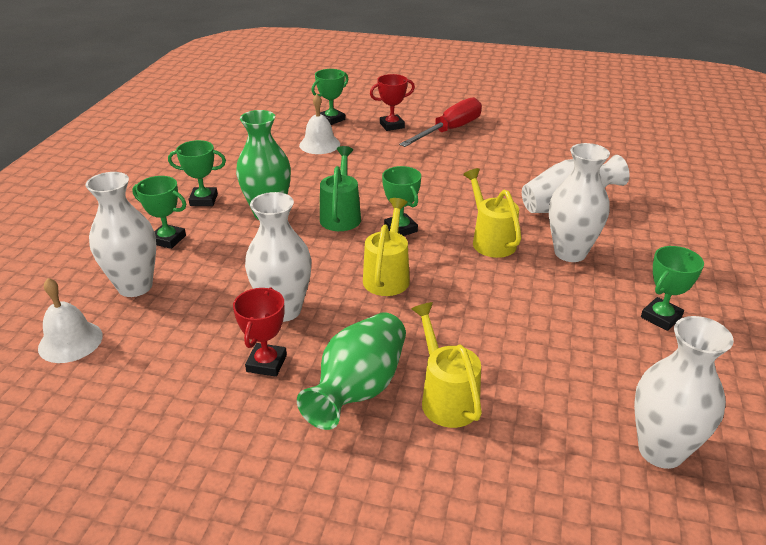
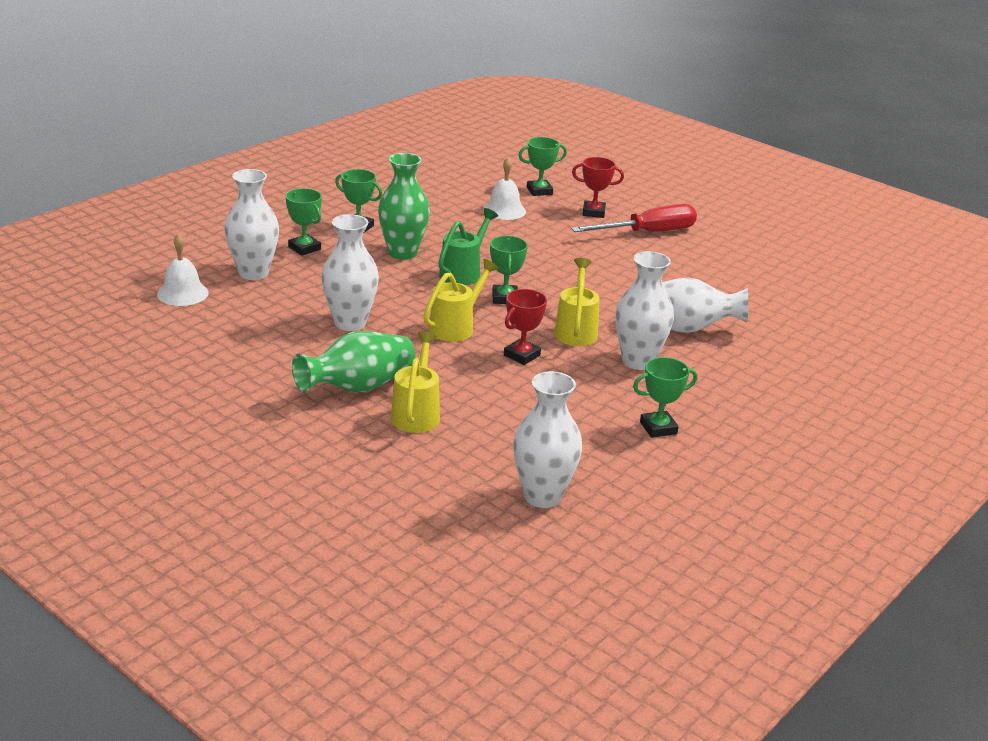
camera: 25 degrees right, 5 degrees down
red trophy [233,287,287,377] -> red trophy moved to [504,289,547,365]

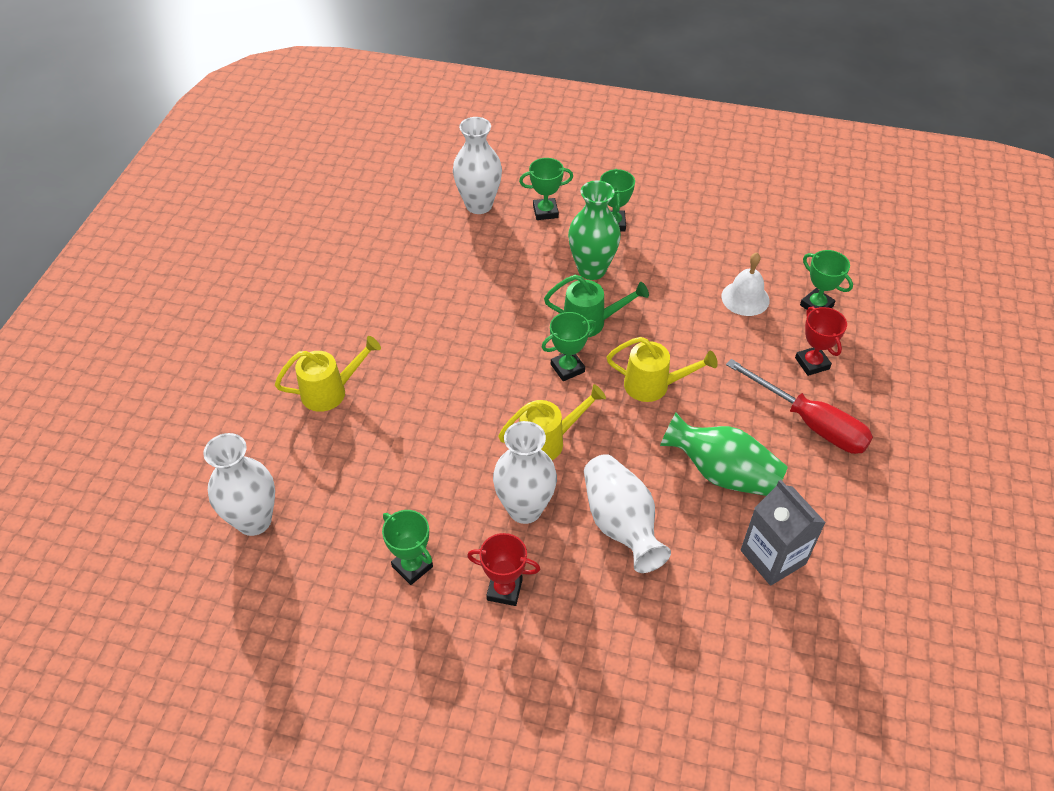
camera: 65 degrees right, 20 degrees up
white bell [157,234,209,306] -> none
green trophy [286,188,322,256] -> green trophy turned 60 degrees clockwise [519,158,573,220]
green vase [292,331,416,392] -> green vase moved to [660,413,788,496]
white vase [321,214,379,331] -> none
yellow watering can [423,259,499,342] -> yellow watering can moved to [607,337,718,402]
red trophy [504,289,547,365] -> red trophy moved to [467,533,540,606]
none -> grey carton [741,480,826,586]

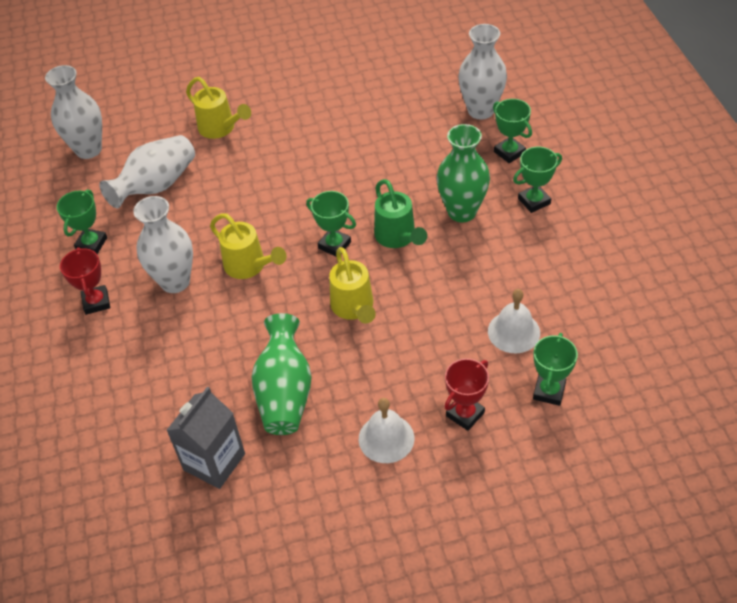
camera: 65 degrees right, 0 degrees up
white vase [584,454,671,573] -> white vase moved to [99,135,195,209]
red screwdriver [726,359,873,454] -> white bell [359,398,414,463]

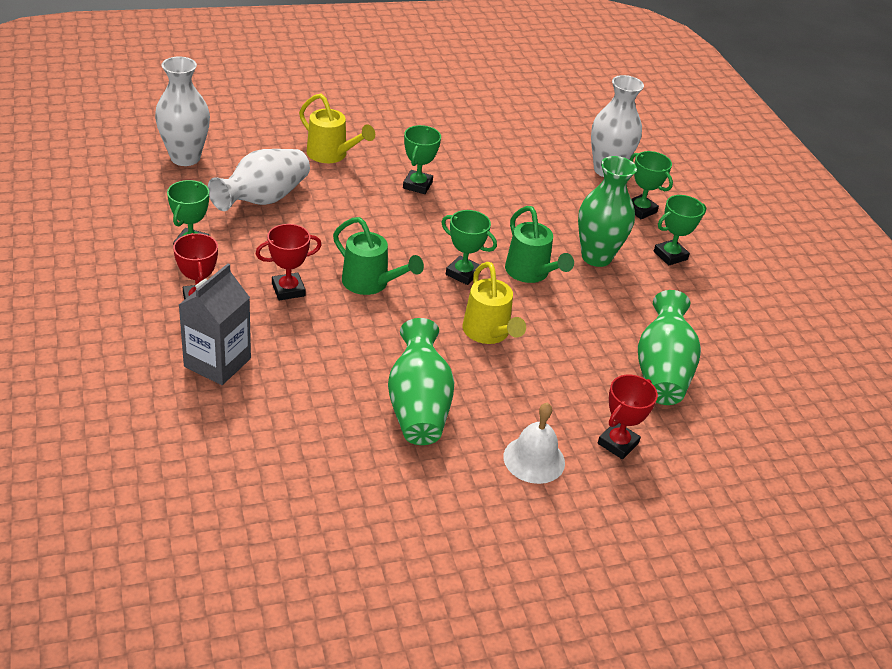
camera: 10 degrees left, 10 degrees down
white vase [133,196,193,293] -> red trophy [256,224,321,300]
grey carton [166,387,245,489] -> grey carton moved to [179,264,251,385]
yellow watering can [210,214,286,279] -> green watering can [333,217,424,295]
white bell [488,289,540,353] -> green vase [638,290,701,405]
green trophy [533,333,578,406] -> green trophy moved to [403,125,441,194]

